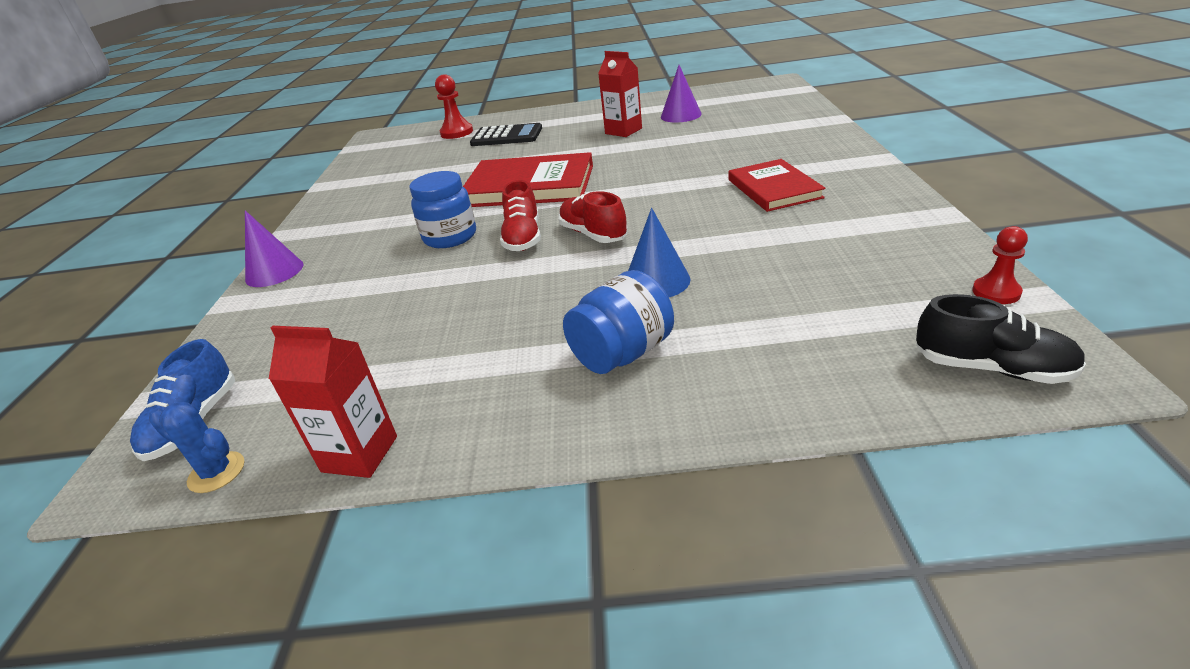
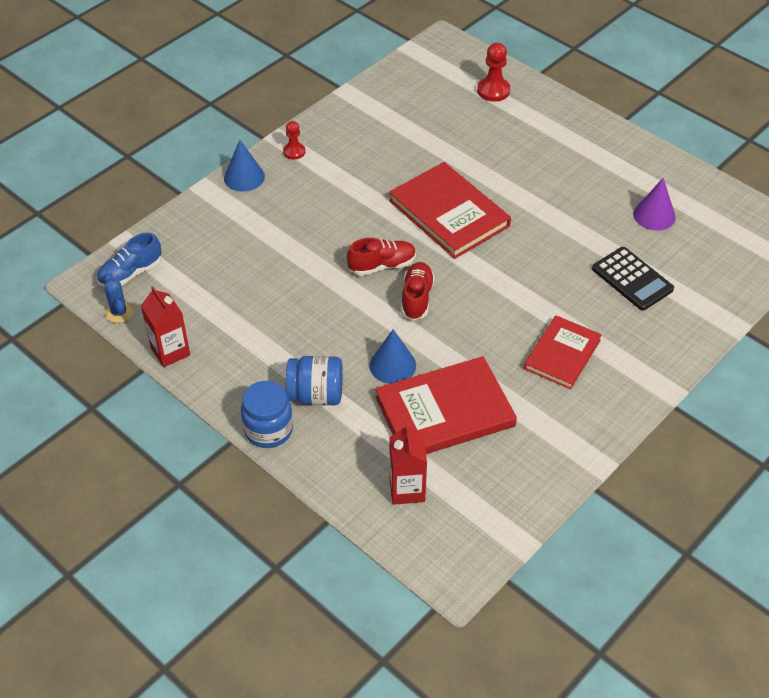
camera: 40 degrees right, 15 degrees up
purple cone [245,210,304,287] -> blue cone [224,140,265,192]
blue jar [409,171,476,248] -> blue jar moved to [241,381,293,448]
black calculator [470,123,542,146] -> black calculator moved to [592,247,674,311]
red shoe [500,180,541,251] -> red shoe turned 150 degrees counterclockwise [347,238,416,276]
red carton [598,51,642,137] -> red carton moved to [389,423,427,505]
black shoe [916,294,1086,384] -> none
red pawn [972,226,1028,304] -> red pawn moved to [283,121,306,160]
none -> red book [375,356,517,454]

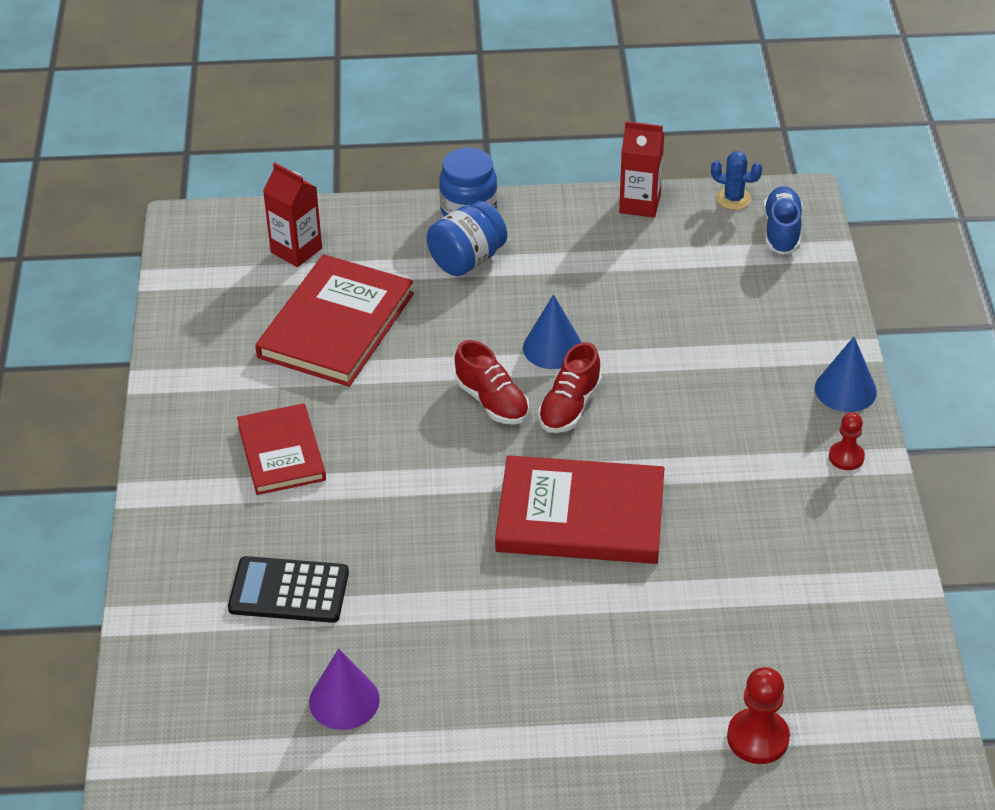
camera: 135 degrees right, 5 degrees down
blue cone [369,329,416,384] -> blue cone moved to [523,294,582,369]

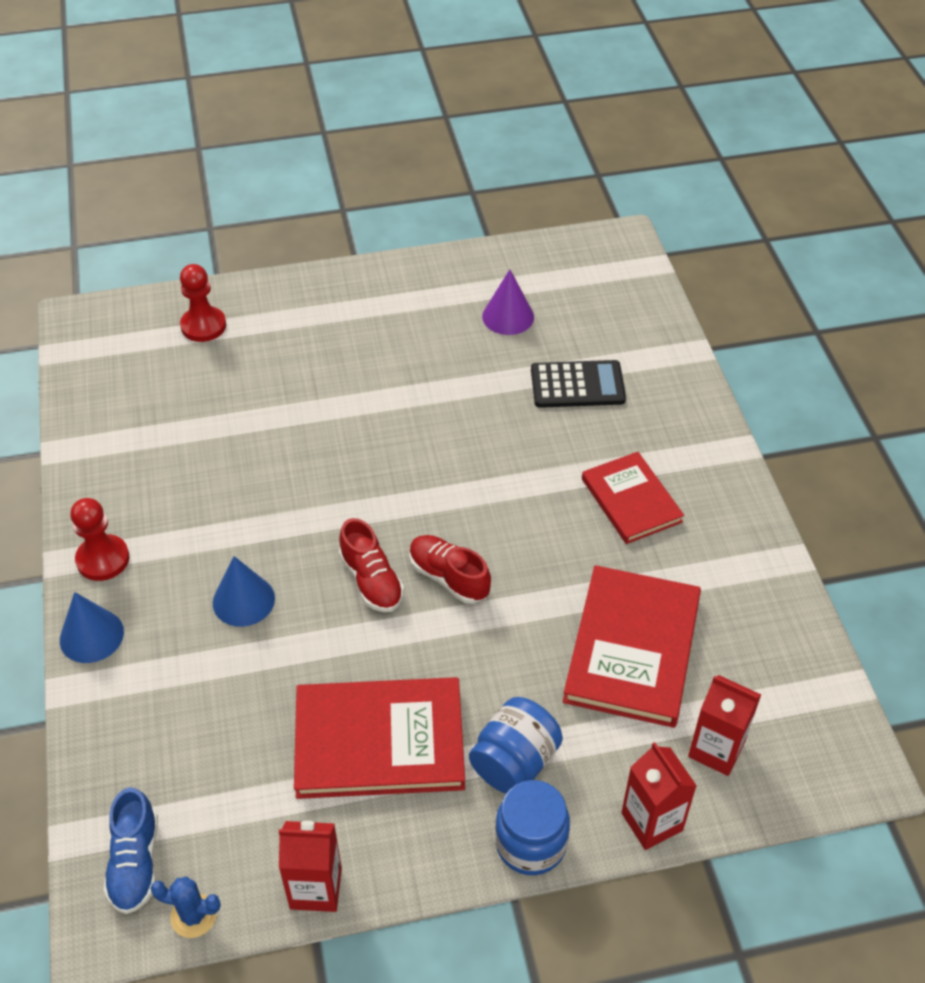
camera: 170 degrees right, 5 degrees up
red book [495,455,664,564] -> red book moved to [294,677,465,799]
blue cone [523,294,582,369] -> blue cone moved to [213,556,275,627]
red shoe [538,342,602,433] -> red shoe turned 135 degrees clockwise [339,518,404,612]
red pawn [829,412,865,470] -> red pawn [70,498,129,581], size x1.55
none -> red carton [621,742,697,850]

